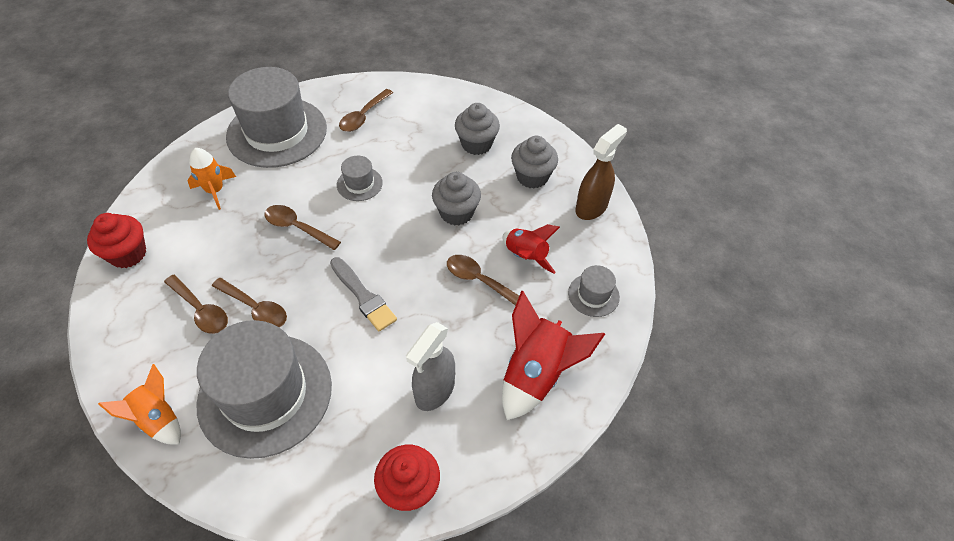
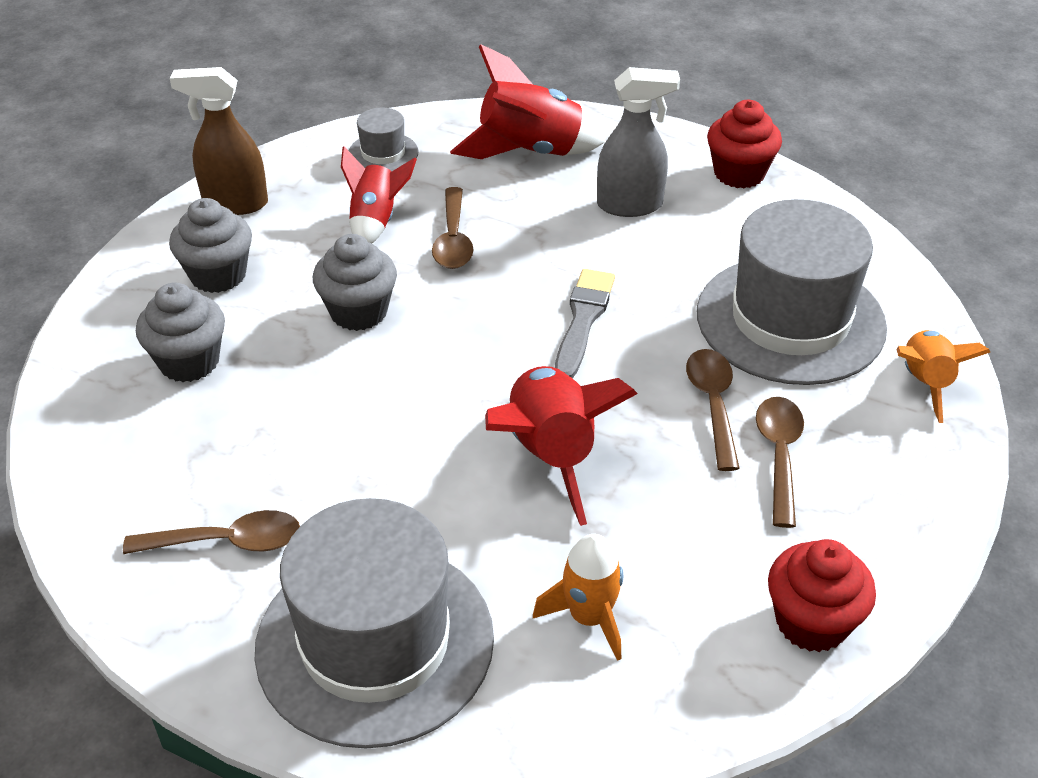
camera: 125 degrees left, 10 degrees down
brown spoon [264,205,341,250] -> red rocket [485,366,638,526]
grey hat [337,156,383,201] -> none

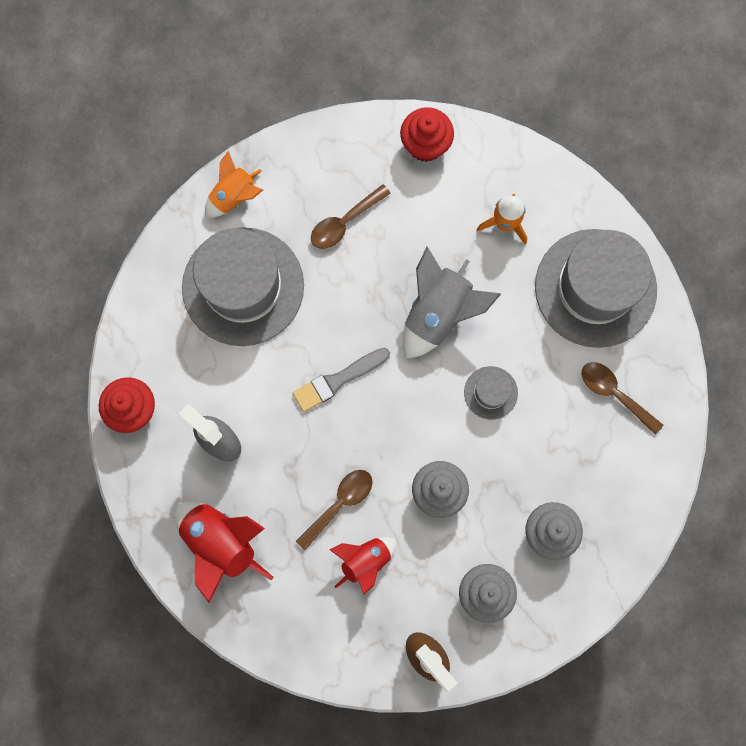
camera: 135 degrees left, 35 degrees up
grey hat [349,108,418,171] -> grey hat moved to [464,366,518,420]
red rocket [485,366,638,526] -> grey rocket [403,247,501,359]
brown spoon [686,349,740,471] -> none

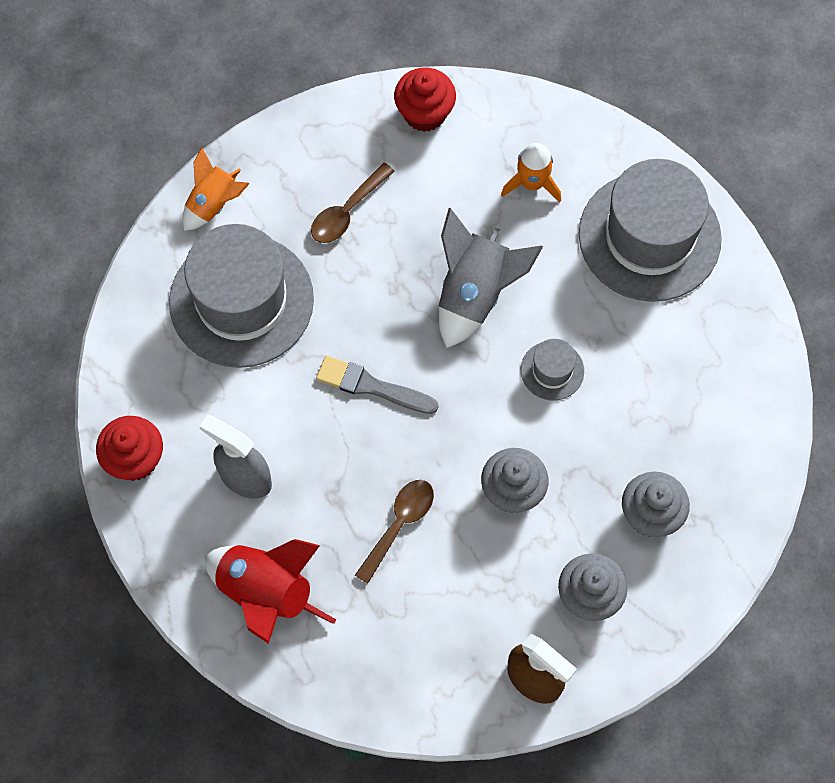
camera: 10 degrees left, 10 degrees down
grey brush [293,348,390,412] -> grey brush turned 60 degrees clockwise [316,356,439,414]
red rocket [329,537,397,595] -> none
brown spoon [582,362,663,435] -> none

